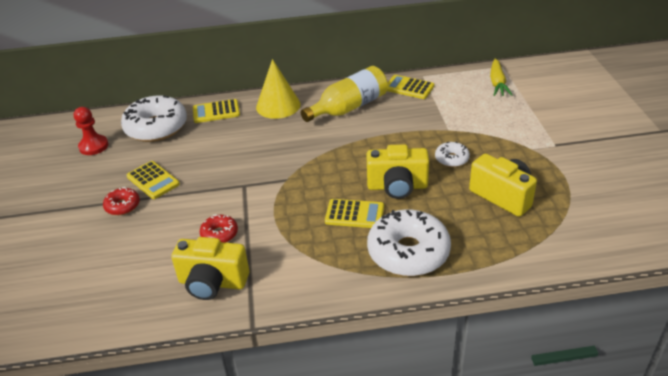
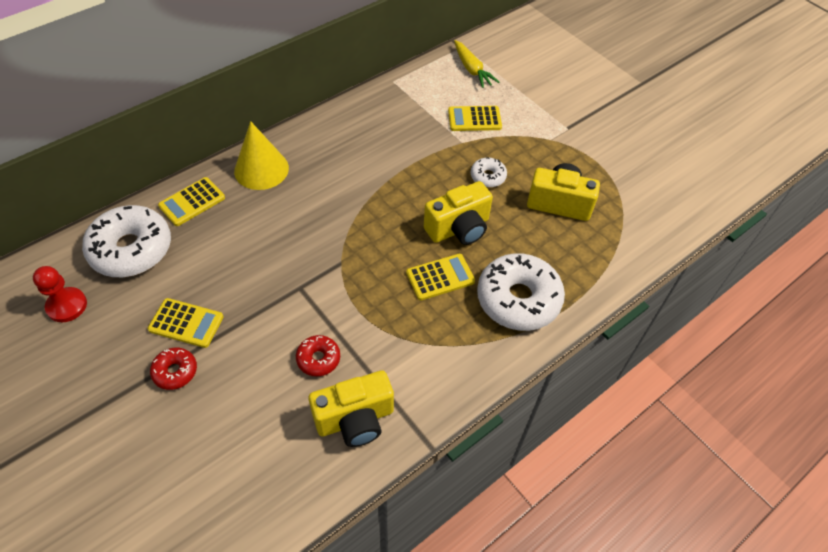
camera: 35 degrees left, 15 degrees up
yellow bottle [301,66,388,122] -> none
yellow calculator [387,75,434,99] -> yellow calculator moved to [448,106,502,131]

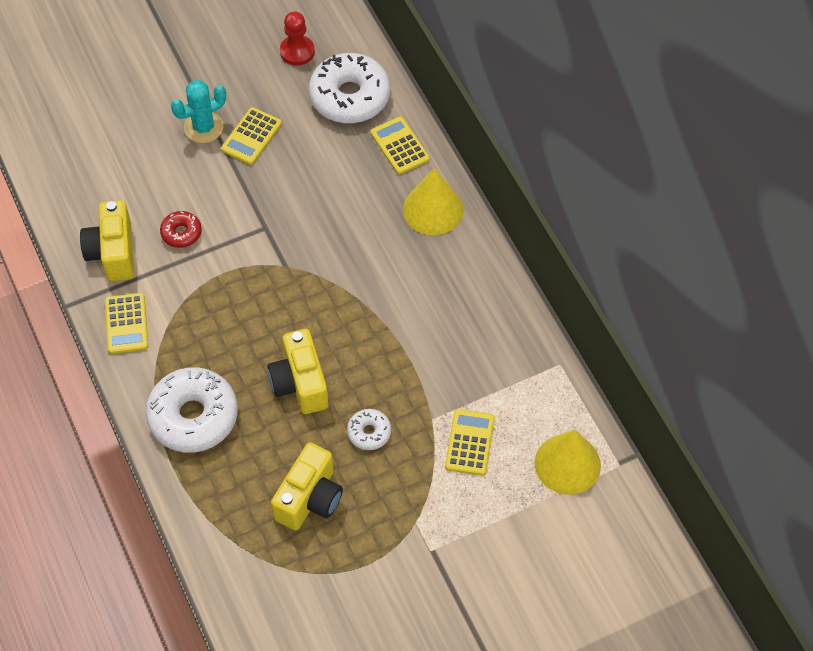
camera: 105 degrees right, 5 degrees up
red donut [150,347,197,390] -> turquoise cactus [171,80,226,143]
yellow calculator [406,254,475,300] -> yellow calculator moved to [105,293,148,354]
yellow carrot [454,40,499,88] -> yellow cone [535,430,601,495]

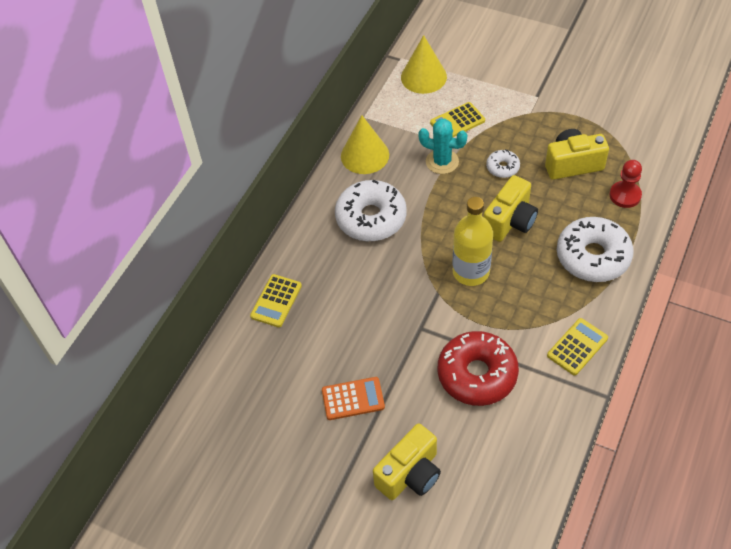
camera: 125 degrees left, 5 degrees down
yellow camera [80,200,134,281] -> yellow camera moved to [373,424,441,500]
red donut [160,211,202,248] -> red donut [438,331,519,406], size x2.07
turquoise cactus [171,80,226,143] -> turquoise cactus moved to [418,119,467,174]
yellow calculator [221,107,282,165] -> orange calculator [322,377,385,420]
red pawn [280,11,315,66] -> red pawn moved to [610,160,642,208]
white donut [309,53,390,123] -> white donut moved to [335,180,407,241]
yellow cone [403,168,463,235] -> yellow cone moved to [341,115,389,174]
none -> yellow bottle [453,197,493,286]

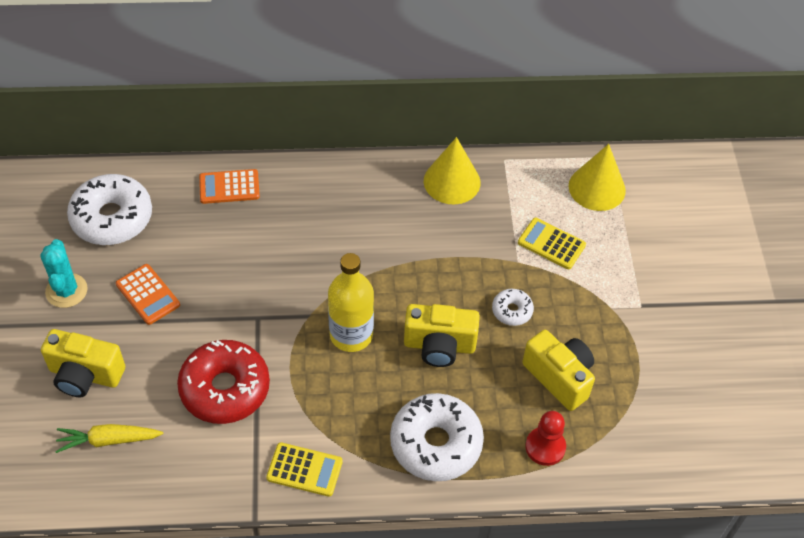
camera: 55 degrees right, 0 degrees up
yellow calculator [250,274,302,327] -> orange calculator [199,169,260,204]
white donut [335,180,407,241] -> white donut moved to [67,174,152,245]
turquoise cactus [418,119,467,174] -> turquoise cactus moved to [40,239,88,308]
none -> yellow carrot [55,424,163,453]

